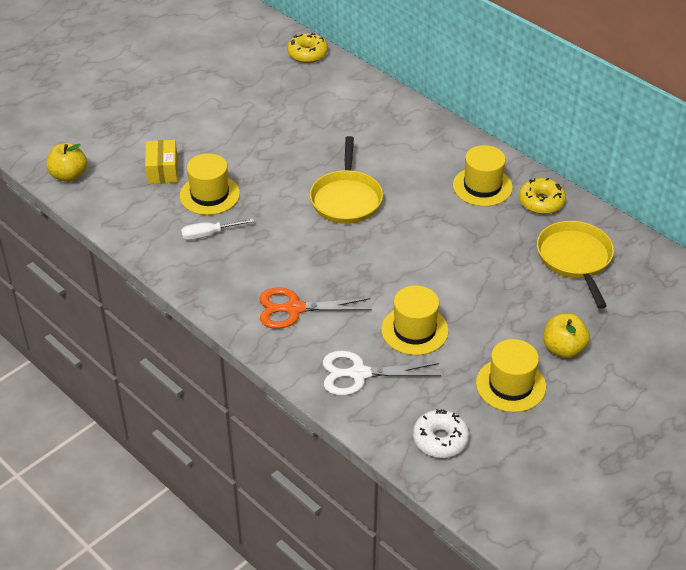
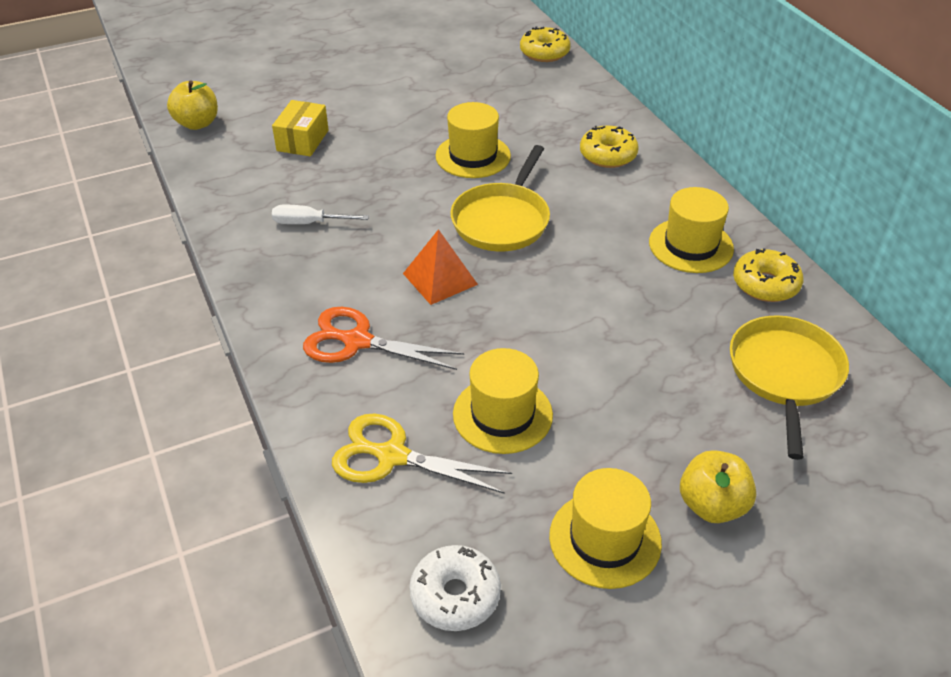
camera: 20 degrees right, 0 degrees up
yellow hat [180,153,240,215] -> yellow hat moved to [435,102,511,178]
white scissors [323,351,441,396] -> yellow scissors [332,413,512,494]
none -> orange pyramid [403,229,478,305]
none -> yellow donut [580,125,638,168]

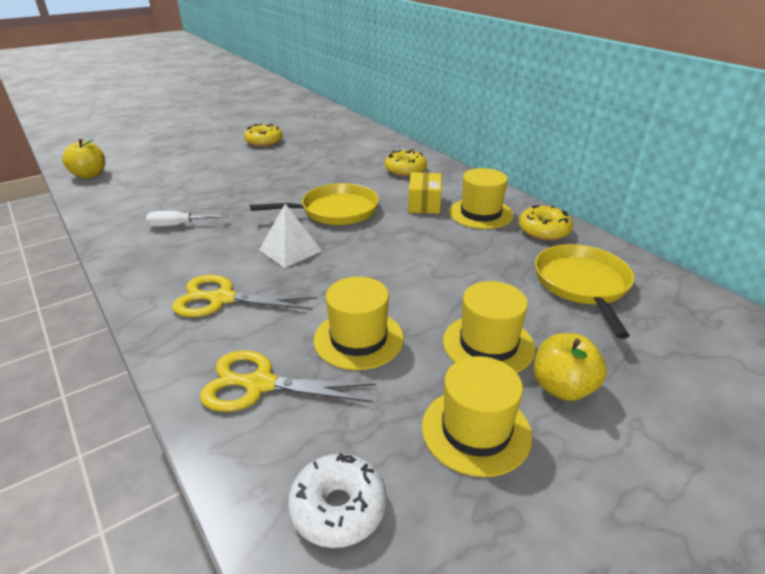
camera: 10 degrees left, 10 degrees down
yellow box [272,100,329,156] -> yellow box moved to [408,172,441,214]
orange scissors [303,307,464,370] -> yellow scissors [172,275,318,317]
orange pyramid [403,229,478,305] -> white pyramid [259,204,322,268]
yellow hat [435,102,511,178] -> yellow hat moved to [443,281,535,373]
yellow pan [451,145,550,252] -> yellow pan turned 120 degrees counterclockwise [250,183,379,225]
yellow donut [520,27,571,62] -> yellow donut moved to [244,124,283,147]

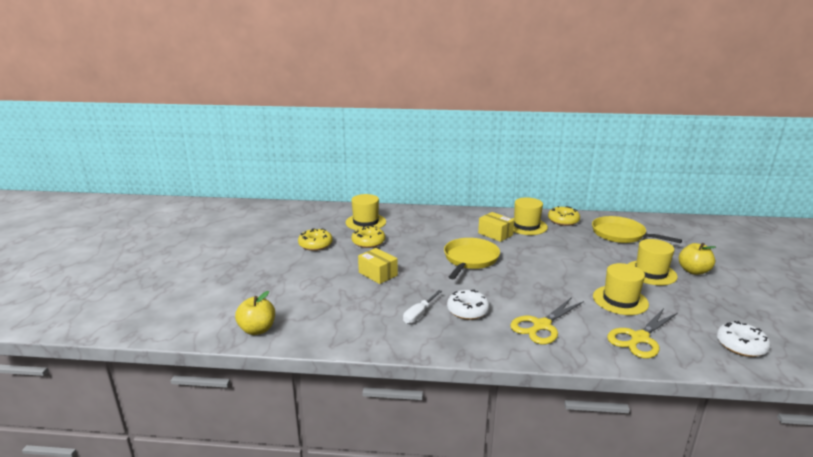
camera: 50 degrees left, 10 degrees down
white pyramid [259,204,322,268] -> none
yellow donut [385,150,427,176] -> yellow donut moved to [352,226,385,248]
yellow hat [422,356,532,477] -> yellow hat moved to [346,194,386,230]
none -> yellow box [358,248,398,284]
none -> white donut [447,290,490,320]

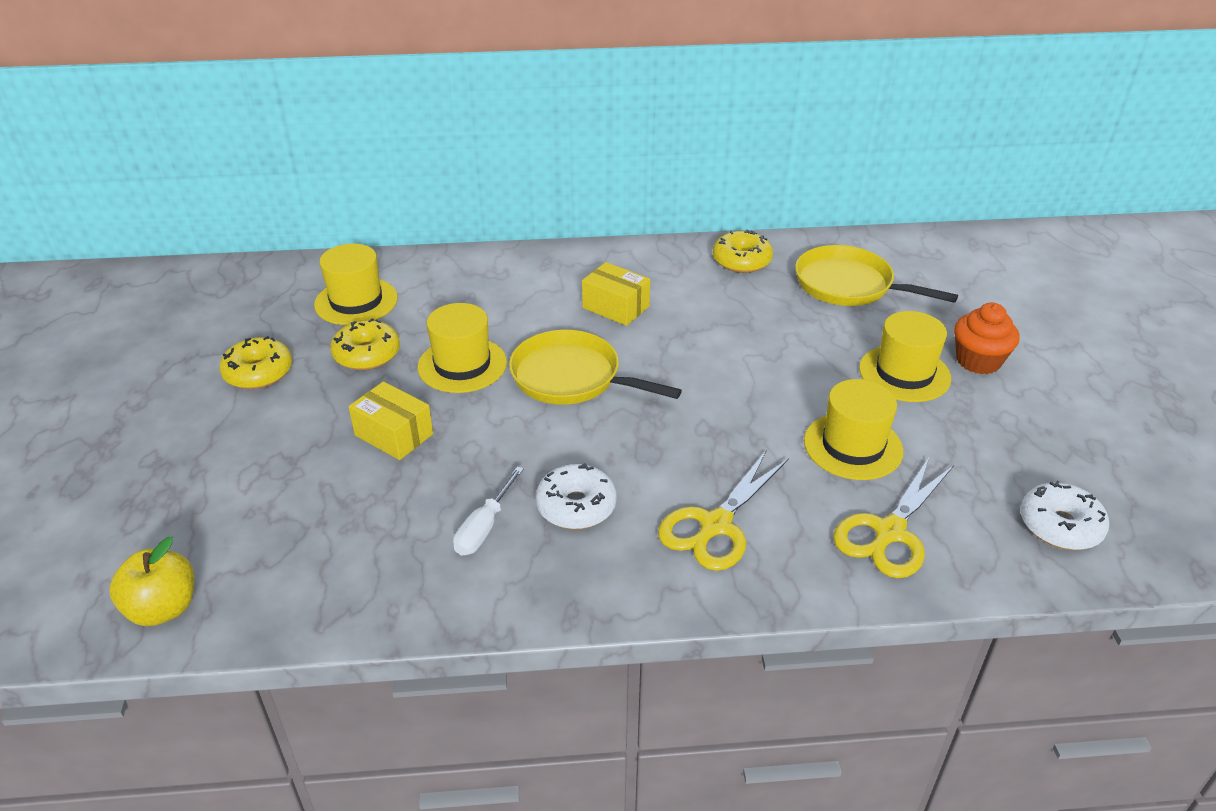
camera: 10 degrees left, 15 degrees up
yellow pan [444,238,500,279] -> yellow pan turned 75 degrees counterclockwise [509,330,682,405]
yellow hat [512,198,548,235] -> yellow hat moved to [417,303,507,393]
yellow apple [679,243,716,275] -> orange cupcake [954,302,1019,374]

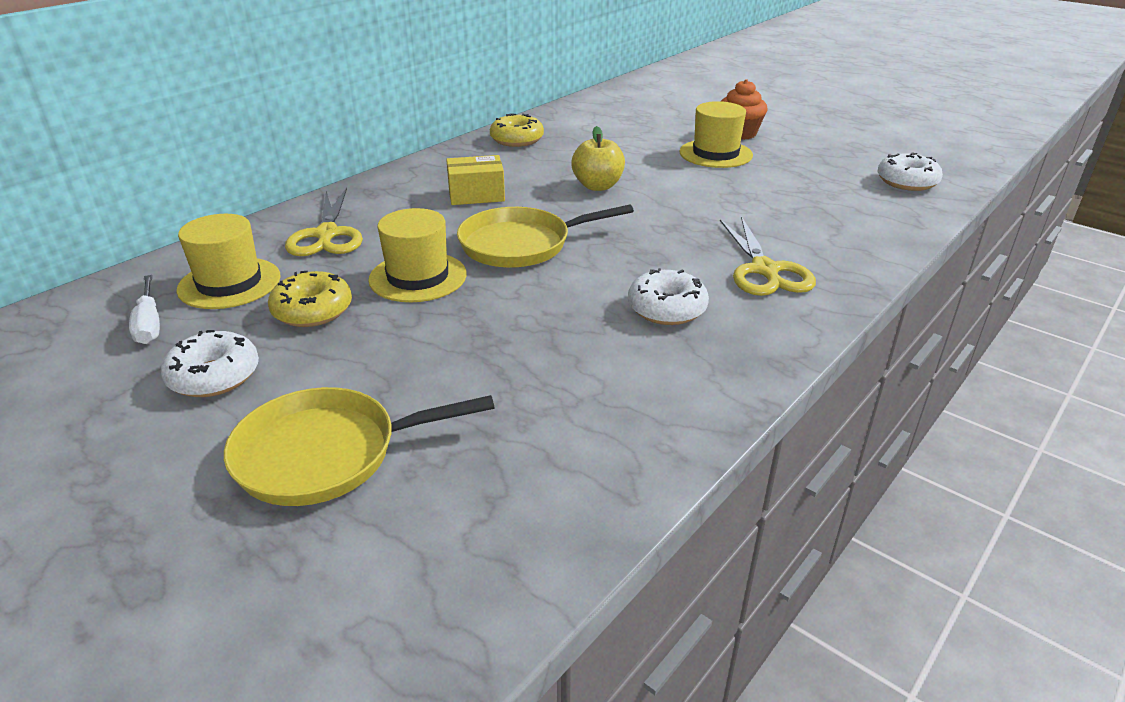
camera: 45 degrees left, 5 degrees down
yellow apple [109,537,194,626] -> yellow apple moved to [571,126,625,191]
yellow donut [219,336,292,389] -> white donut [161,330,259,397]
yellow box [348,381,433,460] -> none
white screwdriver [453,466,524,556] -> white screwdriver moved to [129,275,160,344]
yellow pan [795,245,958,306] -> yellow pan moved to [224,387,495,506]
yellow hat [804,379,904,480] -> none
yellow scissors [833,458,954,578] -> yellow scissors moved to [285,188,363,256]

